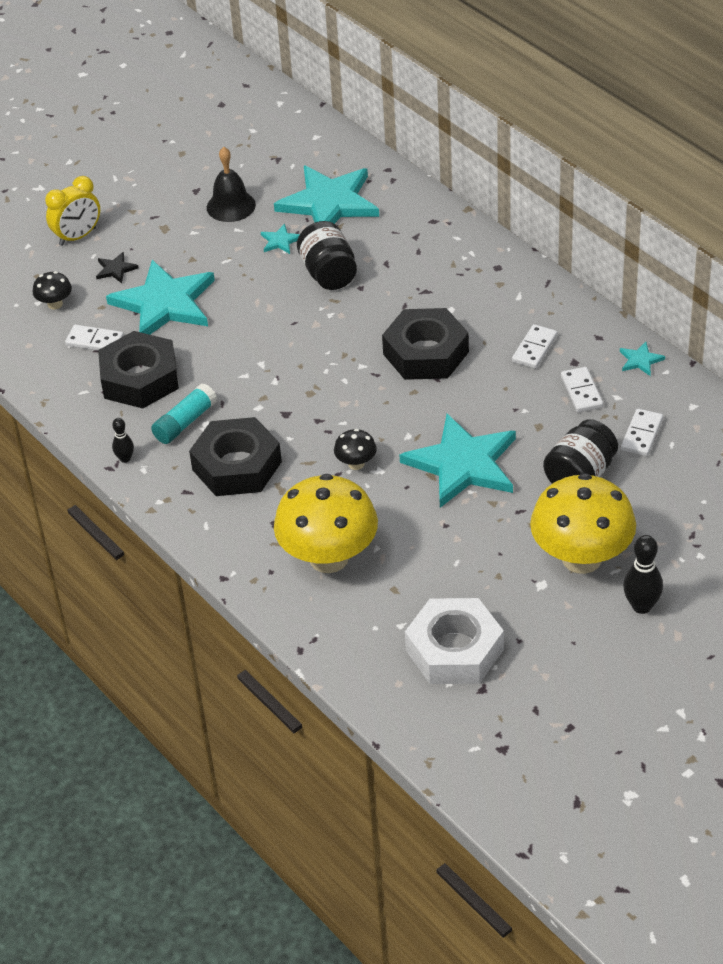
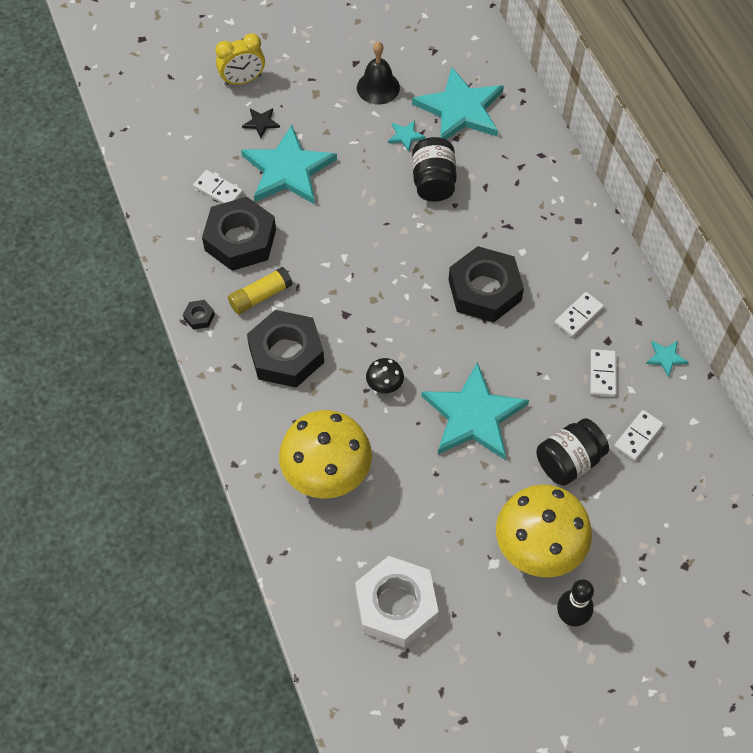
camera: 15 degrees right, 15 degrees up
black mushroom [33,271,72,309] -> none
black bowling pin [112,418,134,463] -> black nut [183,300,215,330]
turquoise glue stick [151,383,217,444] -> yellow glue stick [228,267,293,314]

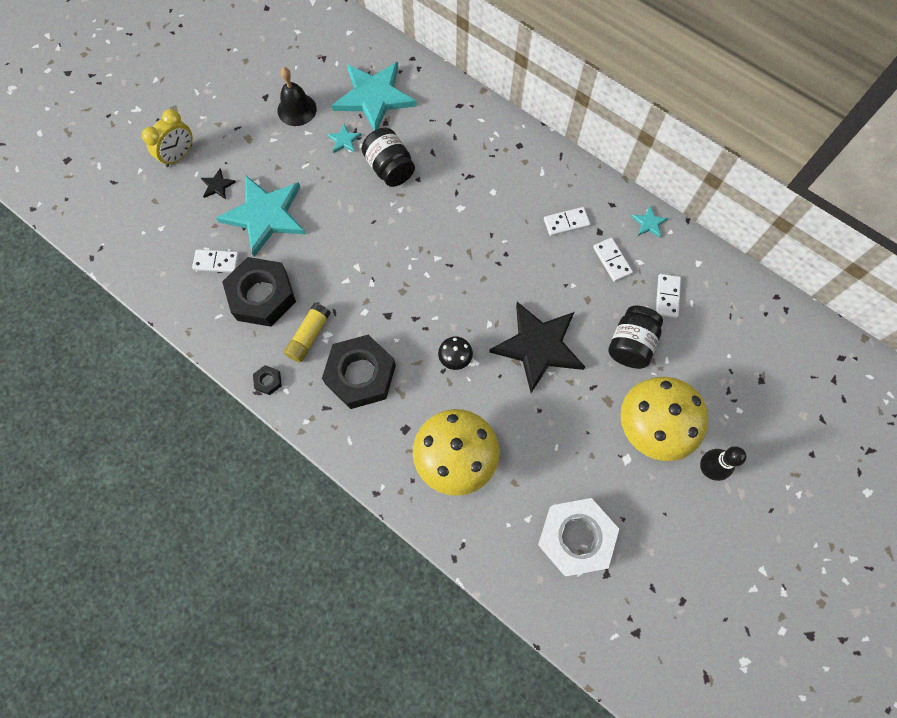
camera: 30 degrees left, 10 degrees up
turquoise star [422,362,529,460] -> black star [489,302,585,393]
black nut [449,246,524,323] -> none
white domino [555,292,604,337] -> white domino turned 60 degrees clockwise [544,207,590,236]

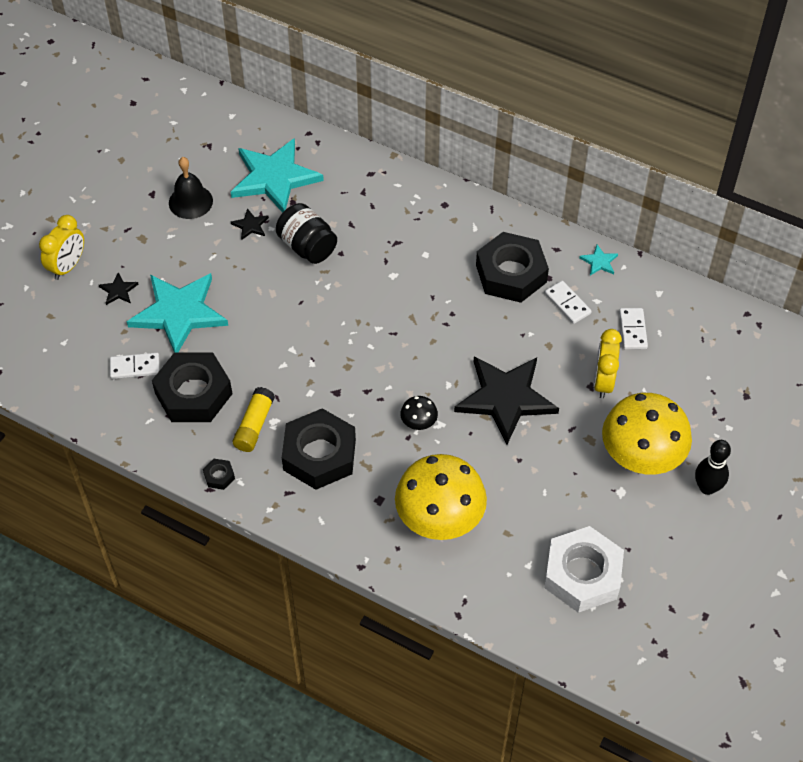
camera: 10 degrees left, 15 degrees down
turquoise star [327,124,361,153] -> black star [231,208,269,240]
white domino [544,207,590,236] -> black nut [476,232,549,303]
black jar [608,306,663,369] -> yellow clock [594,329,622,399]

